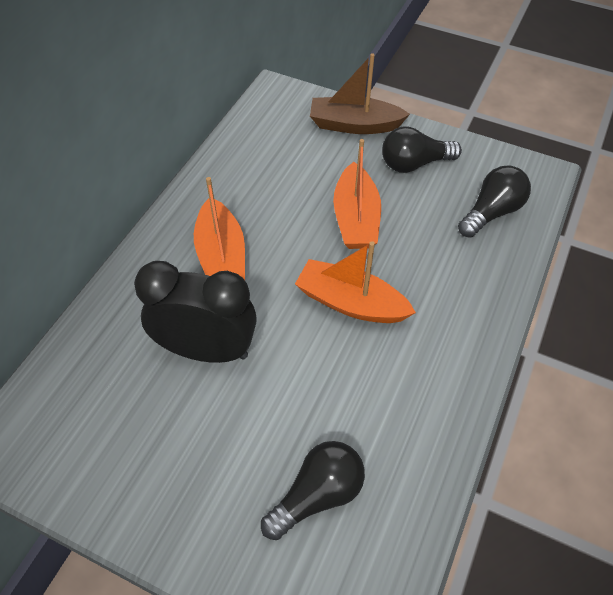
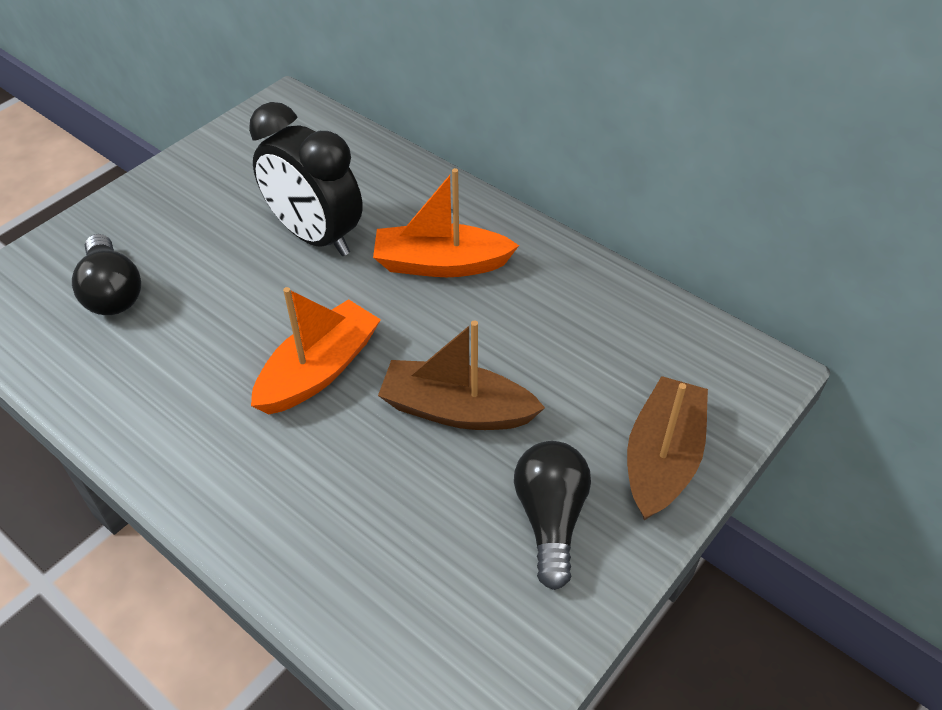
camera: 105 degrees right, 5 degrees down
black clock [134,261,257,363] -> black clock turned 105 degrees clockwise [249,102,363,256]
orange boat [333,139,381,249] -> brown boat [378,320,545,430]
black light bulb [458,165,531,238] -> none

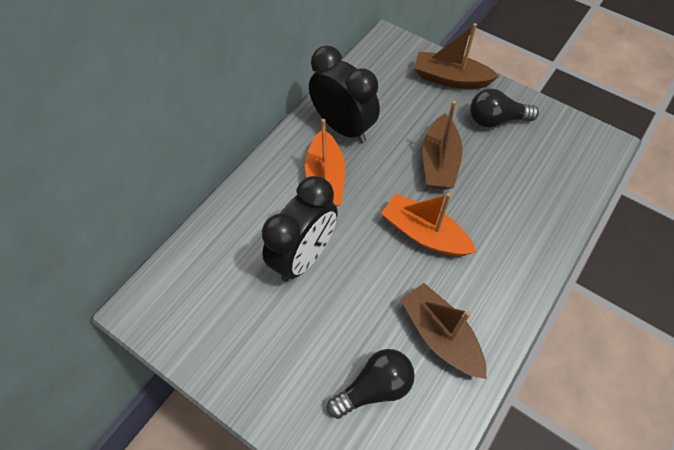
camera: 95 degrees left, 10 degrees up
none -> black clock [309,45,380,143]
none -> brown boat [400,283,487,379]

